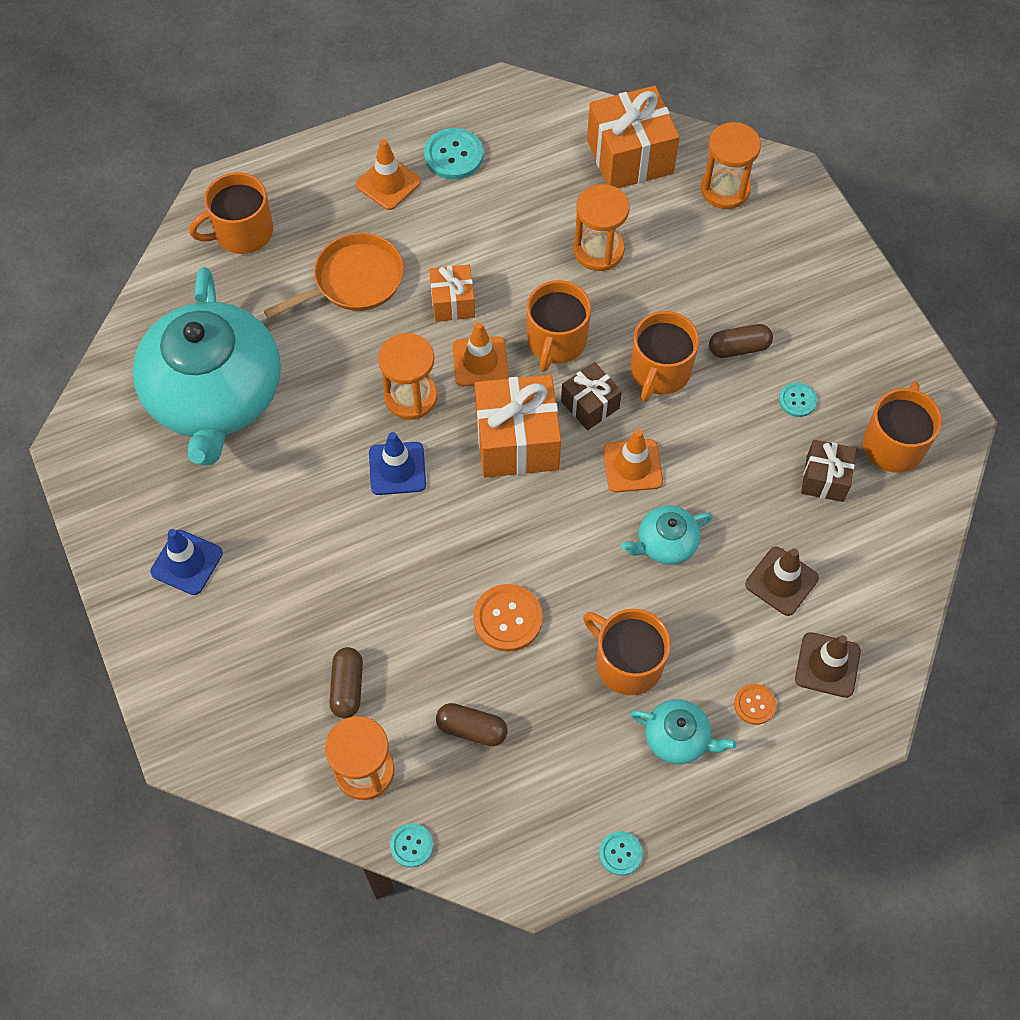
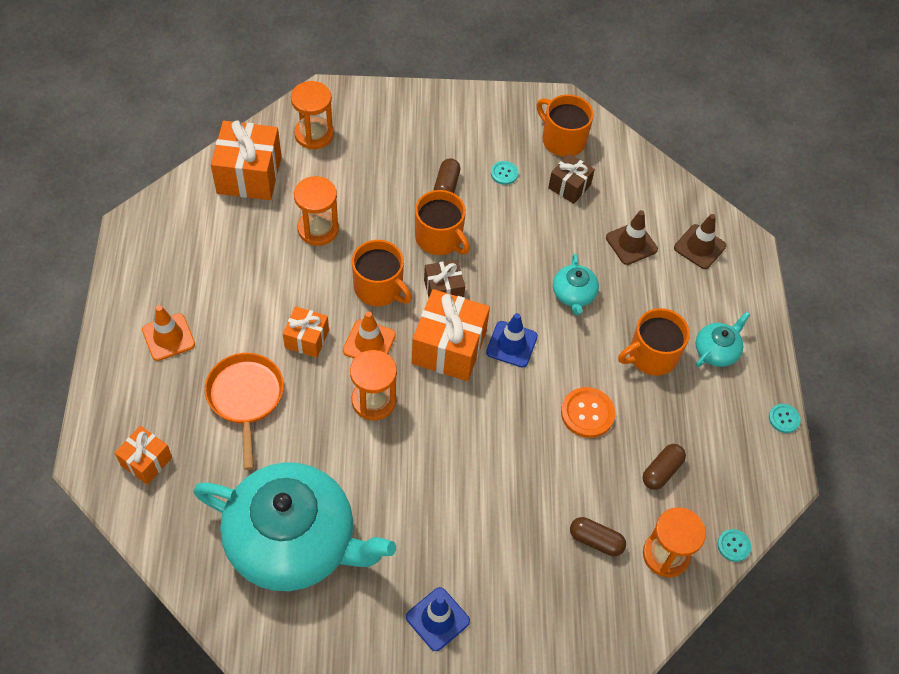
camera: 70 degrees left, 5 degrees down
orange mug [189,172,273,254] -> orange gift [115,426,172,485]
blue traffic cone [369,432,426,495] -> blue traffic cone moved to [486,313,538,368]
turquoise button [424,128,483,179] -> none
orange traffic cone [603,429,663,492] -> none
orange button [734,684,776,725] -> none

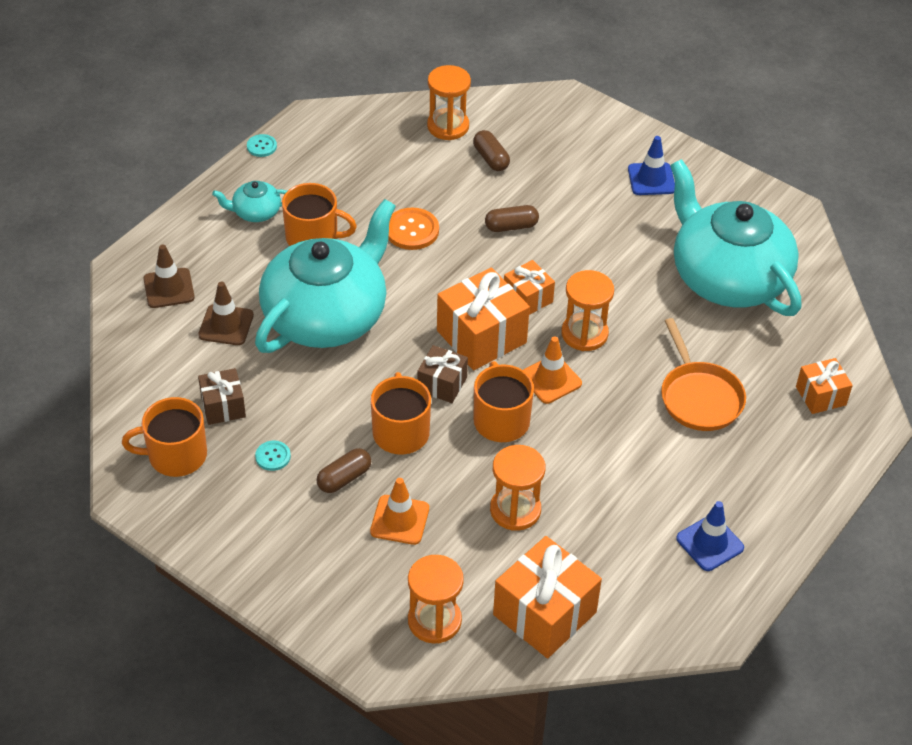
camera: 140 degrees left, 10 degrees down
orange traffic cone [142,305,195,361] -> orange traffic cone moved to [370,478,429,545]
orange pan [205,353,284,470] -> orange pan turned 45 degrees counterclockwise [661,318,746,431]
orange gift [283,306,329,358] -> orange gift moved to [504,260,555,315]
blue traffic cone [486,313,538,368] -> blue traffic cone moved to [676,501,744,571]
orange mug [537,94,594,157] -> orange mug turned 90 degrees clockwise [122,397,207,477]
turquoise teapot [553,254,599,315] -> turquoise teapot [255,199,396,353], size x2.45
brown capsule [643,444,686,490] -> brown capsule moved to [485,205,539,232]
turquoise button [717,529,751,562] -> none

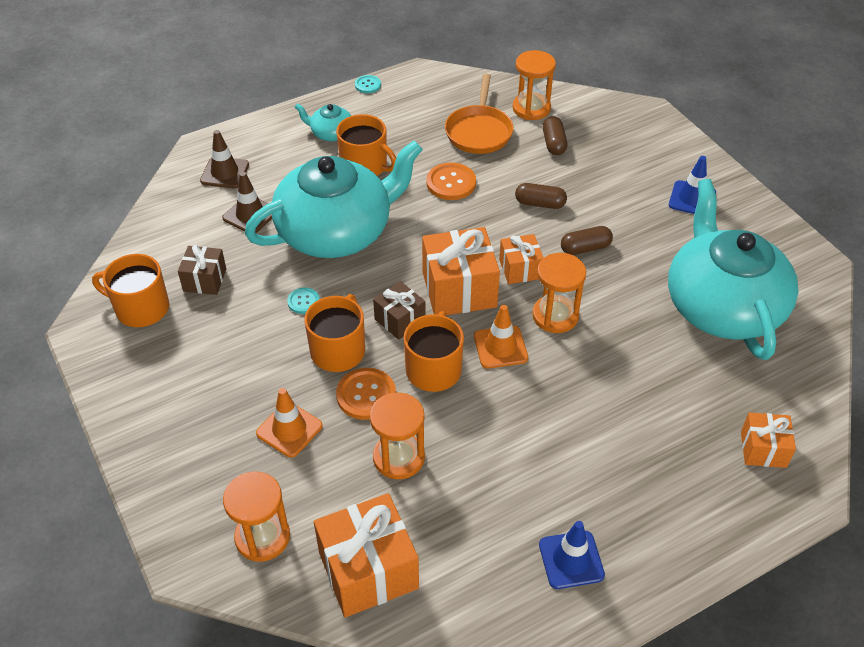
camera: 25 degrees right, 0 degrees up
turquoise button [255,441,291,471] -> turquoise button moved to [287,288,320,314]
brown capsule [316,448,371,493] -> brown capsule moved to [561,226,613,255]
orange pan [661,318,746,431] -> orange pan moved to [445,74,513,154]
none -> orange button [336,368,396,420]

